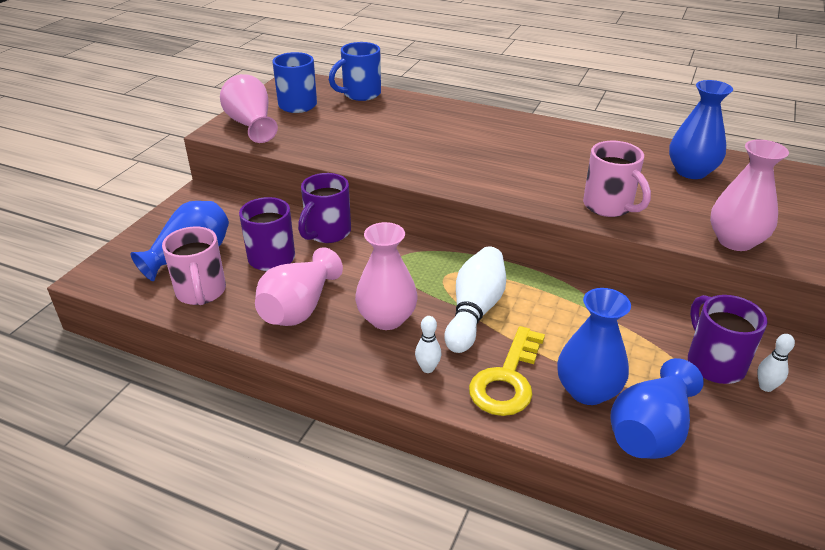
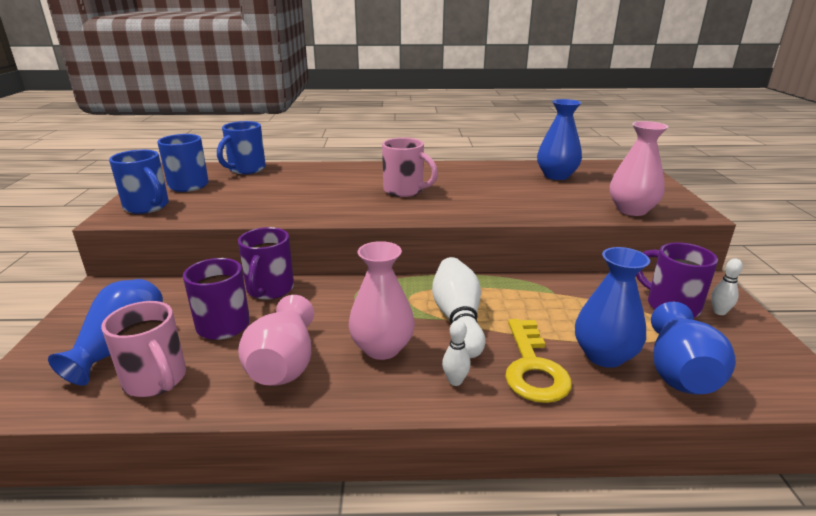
camera: 25 degrees left, 10 degrees down
pink vase [220,74,278,143] -> blue mug [109,149,169,214]
pink mug [583,141,651,217] -> pink mug moved to [382,138,438,197]

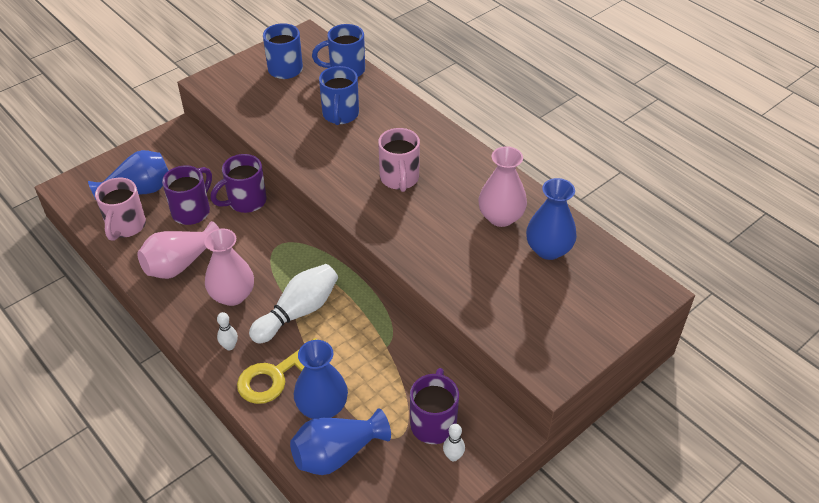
camera: 50 degrees right, 20 degrees up
blue mug [109,149,169,214] -> blue mug moved to [319,66,359,125]
pink vase [610,121,668,216] -> pink vase moved to [478,146,527,227]

